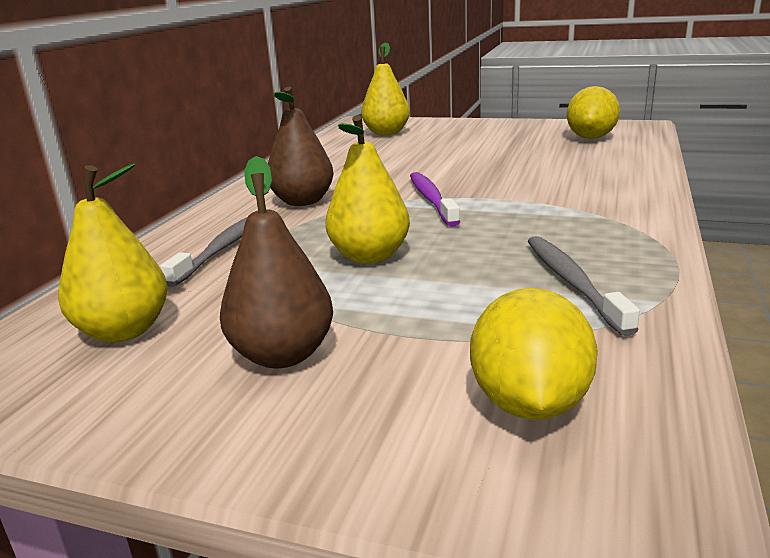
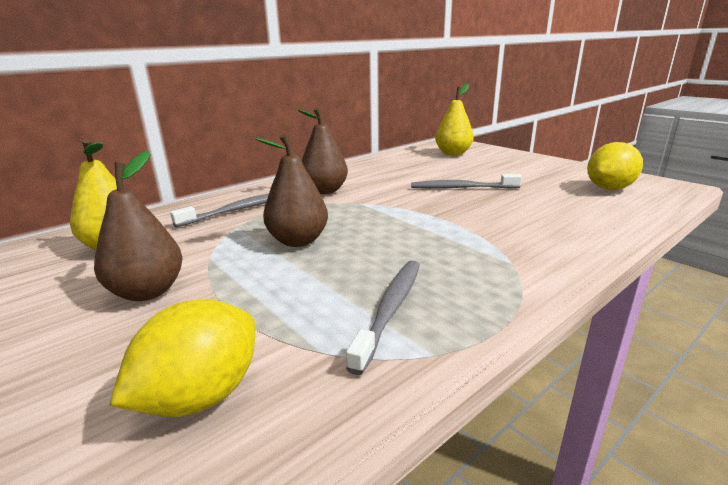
camera: 30 degrees right, 0 degrees up
yellow pear [325,115,410,264] -> brown pear [255,134,328,247]
purple toothbrush [410,172,460,227] -> none
none -> grey toothbrush [411,174,522,189]

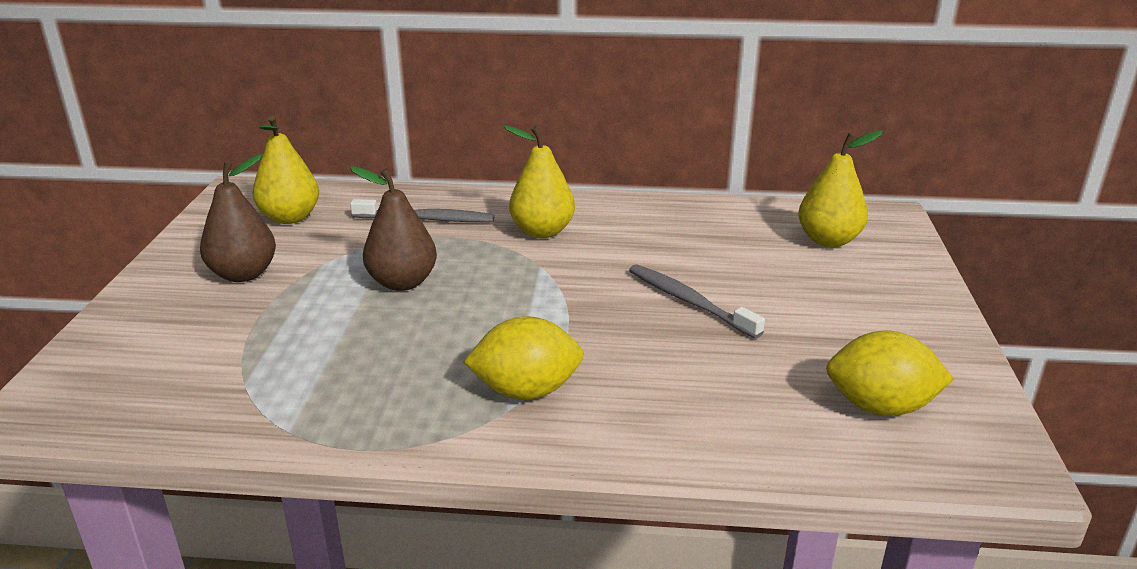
camera: 45 degrees right, 5 degrees up
yellow lemon [109,299,256,417] -> yellow lemon moved to [463,316,584,400]
brown pear [298,107,348,194] -> yellow pear [503,125,575,238]
grey toothbrush [346,260,420,375] -> none

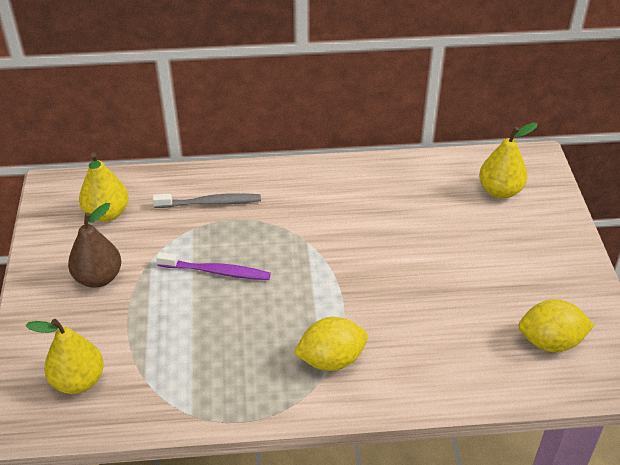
camera: 10 degrees left, 15 degrees up
brown pear [350,166,437,291] -> purple toothbrush [156,252,271,280]
yellow pear [503,125,575,238] -> yellow pear moved to [26,319,104,394]
grey toothbrush [629,264,765,339] -> none

